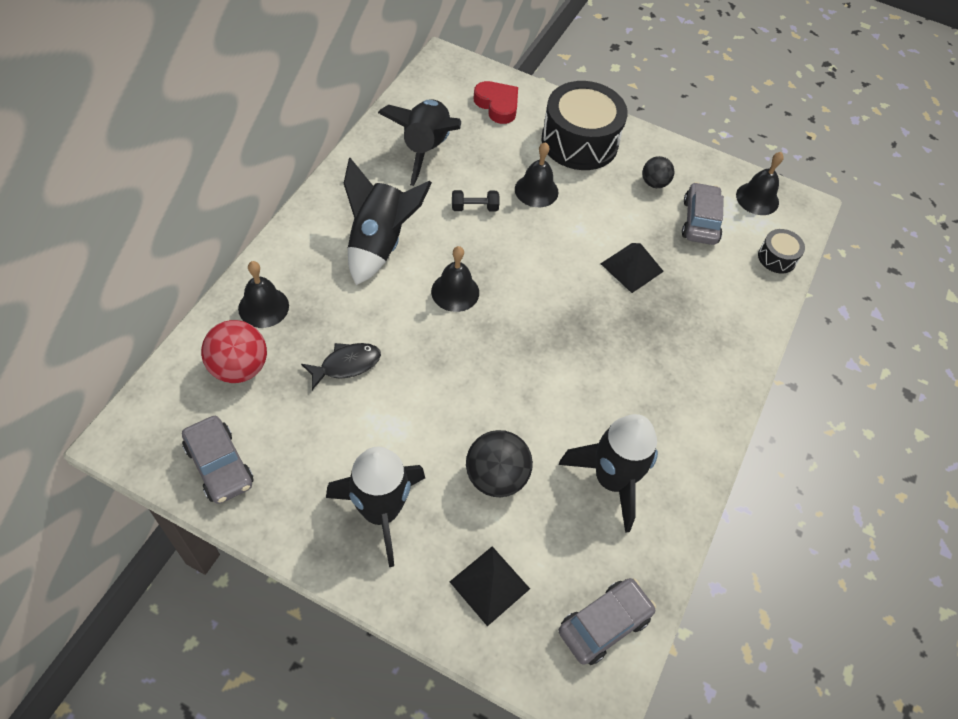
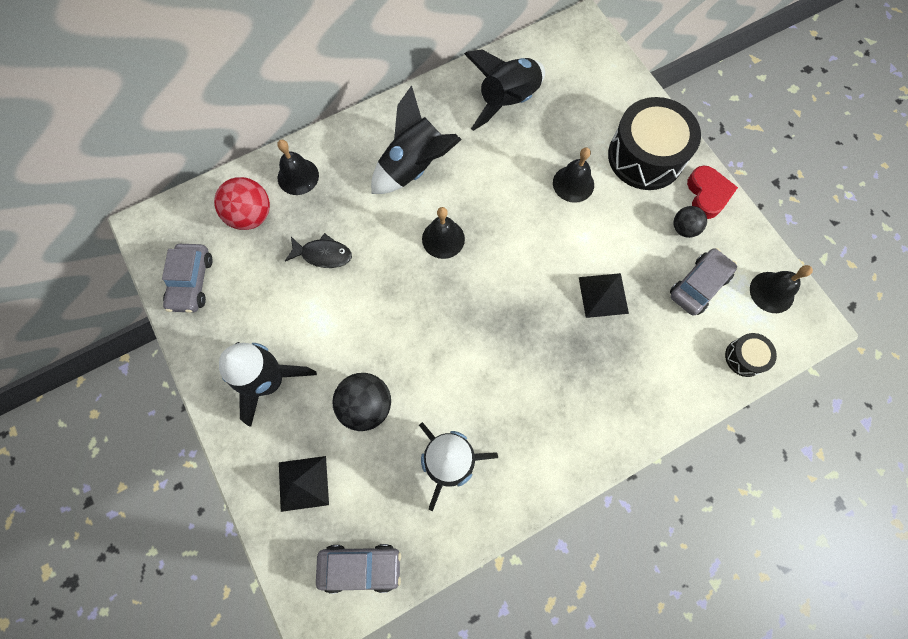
camera: 40 degrees right, 15 degrees up
black dumbbell [452,190,499,212] -> none
red heart [474,81,518,124] -> red heart moved to [687,165,738,219]

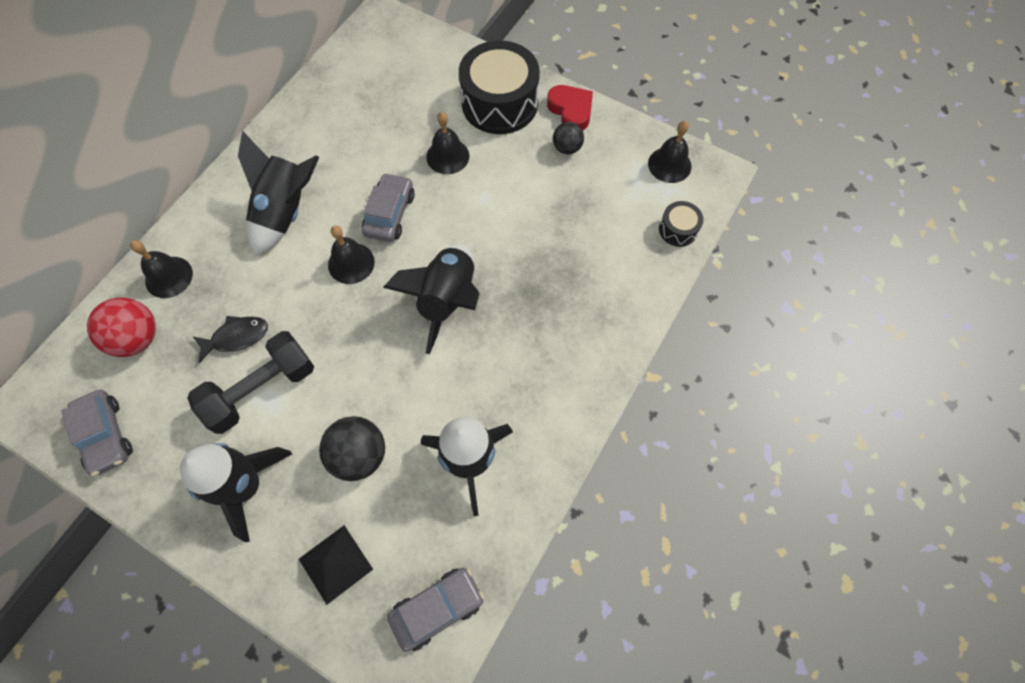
camera: 30 degrees left, 5 degrees down
black rocket [464,50,545,131] -> black rocket moved to [383,244,480,354]
black pyramid [579,273,629,318] -> none
grey car [670,248,737,315] -> grey car moved to [362,173,415,242]
none -> black dumbbell [187,331,314,434]

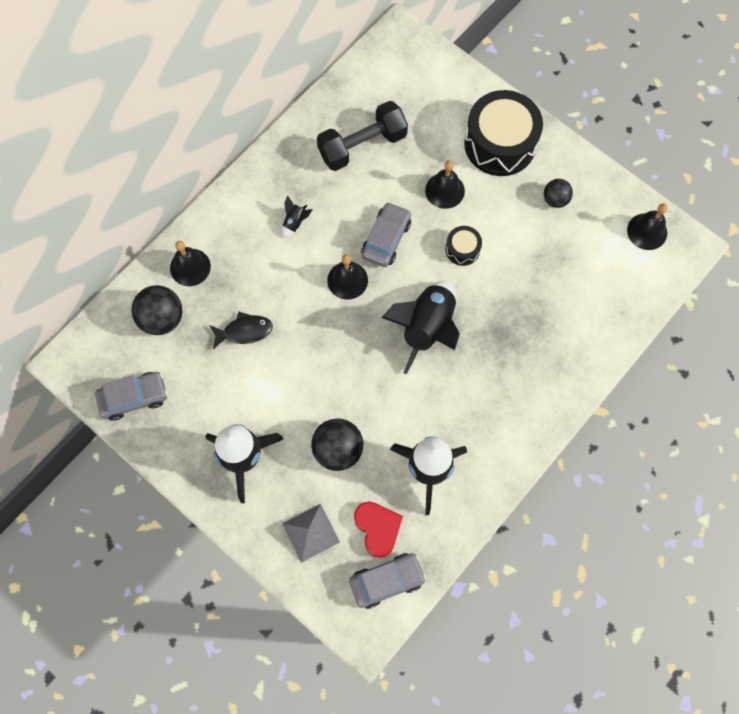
camera: 10 degrees right, 5 degrees up
grey car [61,390,133,476] -> grey car turned 90 degrees counterclockwise [95,372,168,421]
red ball [87,298,156,357] -> black ball [131,285,183,335]
black dumbbell [187,331,314,434] -> black dumbbell moved to [317,101,408,171]
black rocket [238,130,319,256] -> black rocket [282,195,313,238], size x0.41
black pyramid [299,525,373,605] -> grey pyramid [282,504,340,563]
red heart [547,85,593,130] -> red heart moved to [354,502,403,558]
black drum [659,201,703,247] -> black drum moved to [445,226,482,266]

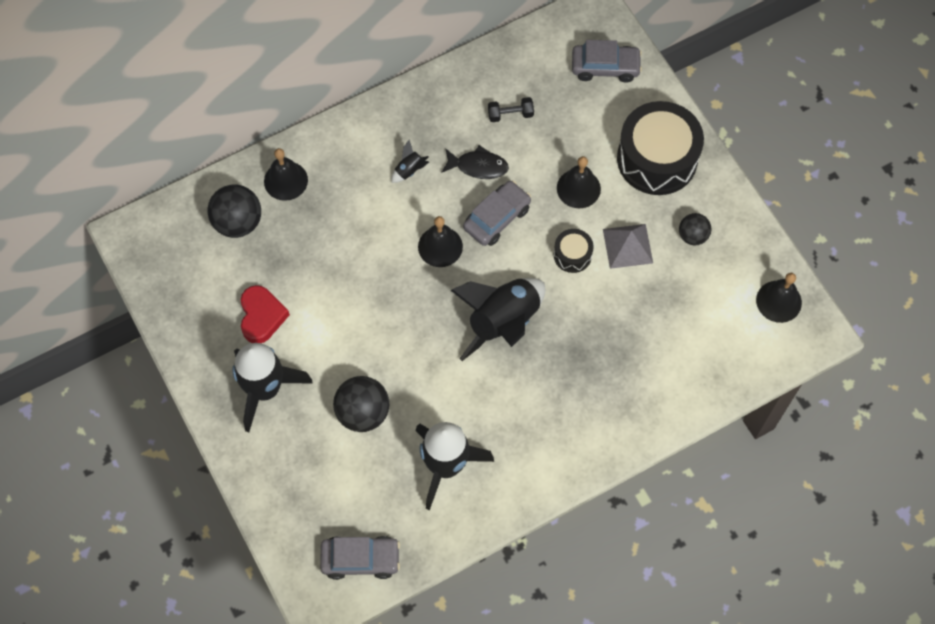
camera: 20 degrees right, 5 degrees down
grey car [95,372,168,421] -> grey car moved to [572,40,642,83]
black fish [209,312,273,349] -> black fish moved to [441,145,509,179]
grey pyramid [282,504,340,563] -> grey pyramid moved to [603,224,653,269]
black dumbbell [317,101,408,171] -> black dumbbell [488,97,534,122], size x0.47
red heart [354,502,403,558] -> red heart moved to [241,285,290,343]

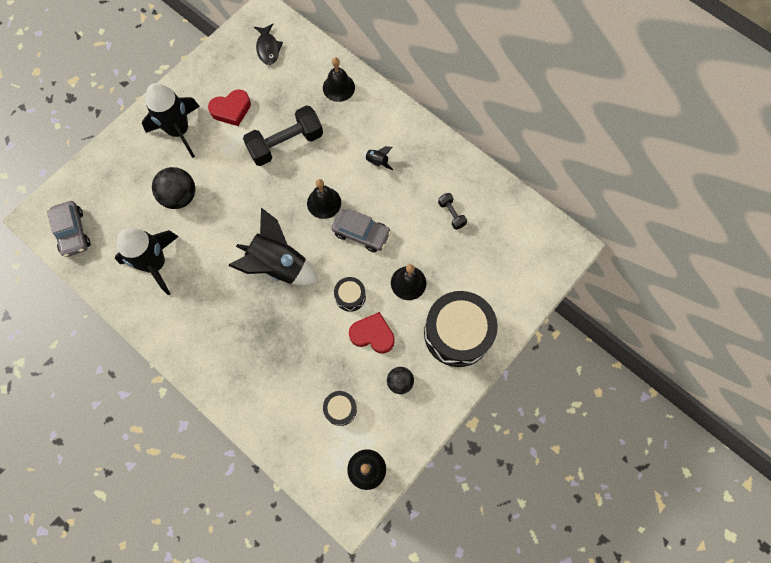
camera: 70 degrees right, 5 degrees up
black ball [208,185,261,238] -> none
black fish [441,145,509,179] -> black fish moved to [254,24,283,65]
grey car [572,40,642,83] -> none
grey pyramid [603,224,653,269] -> red heart [349,312,395,354]
none -> black dumbbell [243,105,323,166]
none -> black drum [323,391,357,426]

